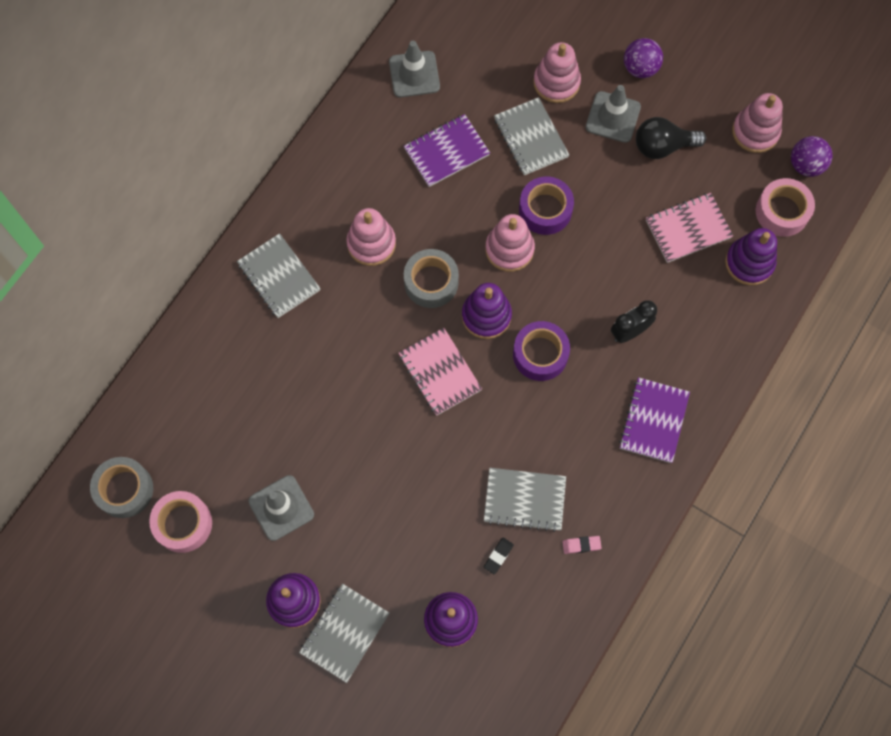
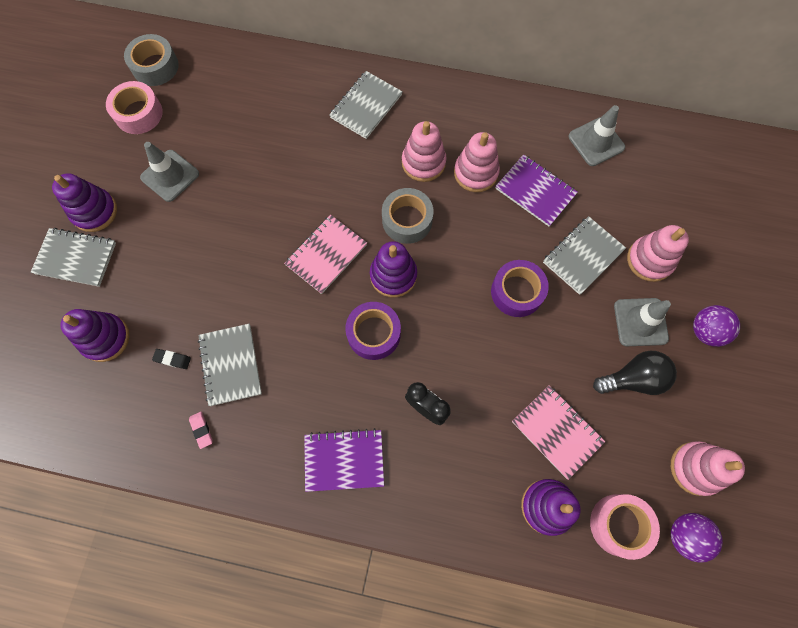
camera: 70 degrees right, 0 degrees up
pink stacking toy [485,214,535,272] -> pink stacking toy moved to [454,132,500,192]
black light bulb [636,117,706,159] -> black light bulb turned 105 degrees clockwise [593,351,677,395]

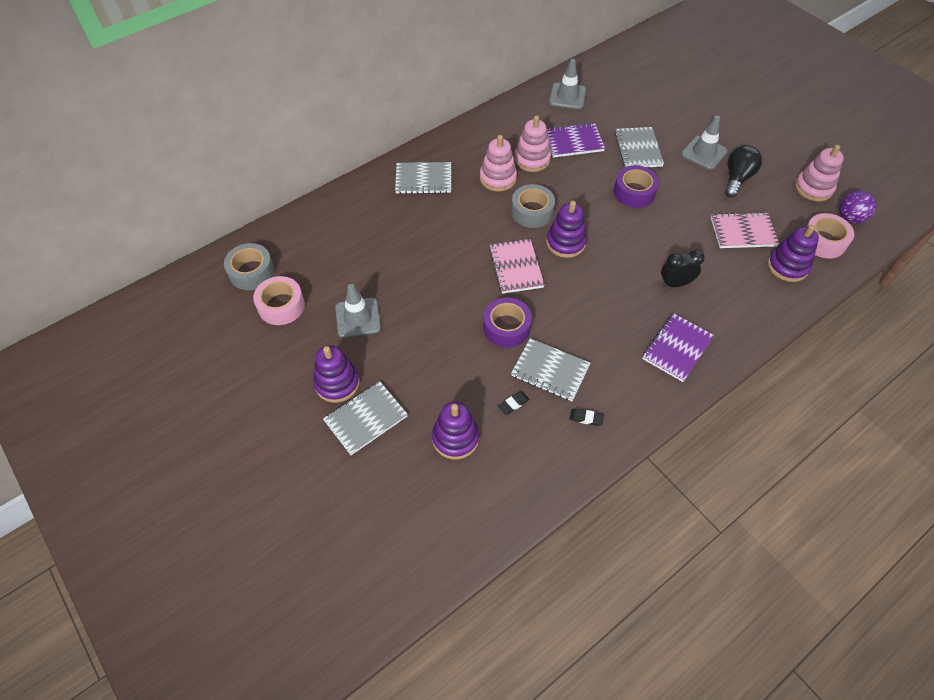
camera: 50 degrees left, 15 degrees down
pink eraser [189,412,213,449] -> black eraser [569,408,604,426]
grey notebook [329,71,403,139] -> grey notebook turned 75 degrees counterclockwise [395,162,451,194]
purple tape [345,302,401,360] -> purple tape moved to [483,297,532,348]
pink stacking toy [627,225,689,282] -> none
purple ball [693,305,740,347] -> none

